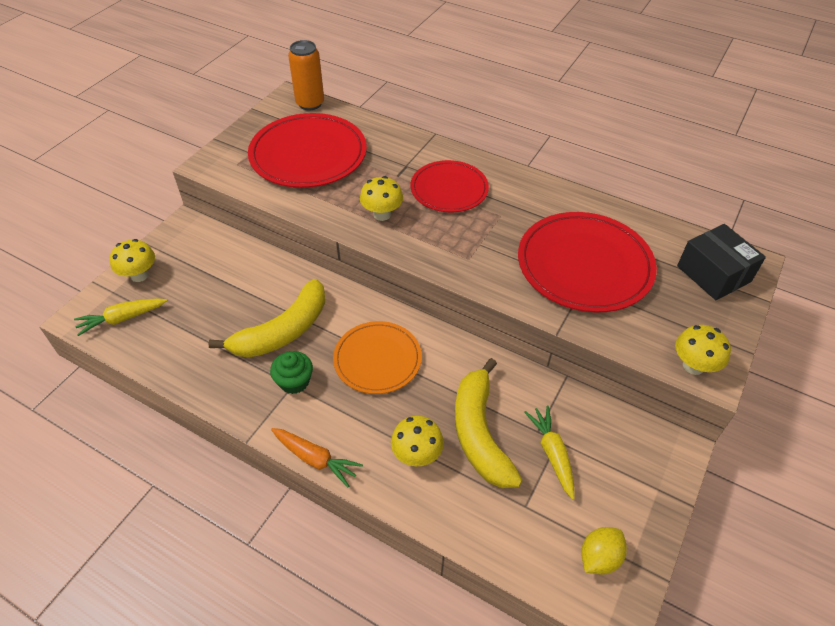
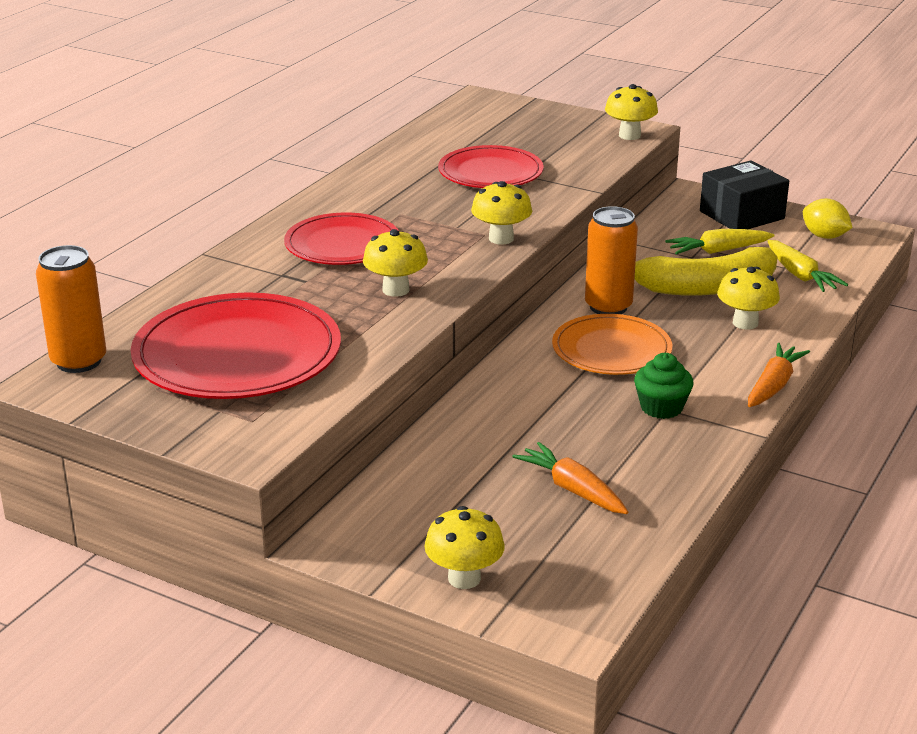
camera: 90 degrees left, 20 degrees down
yellow carrot [74,298,167,336] -> yellow carrot moved to [768,240,848,292]
yellow banana [208,279,325,358] -> none
red plate [518,212,657,313] -> red plate [438,145,544,188], size x0.64
black box [677,224,766,300] -> black box moved to [700,160,789,229]
none -> yellow mushroom [471,181,532,244]
none -> orange carrot [512,442,628,514]
none -> orange can [585,206,638,314]

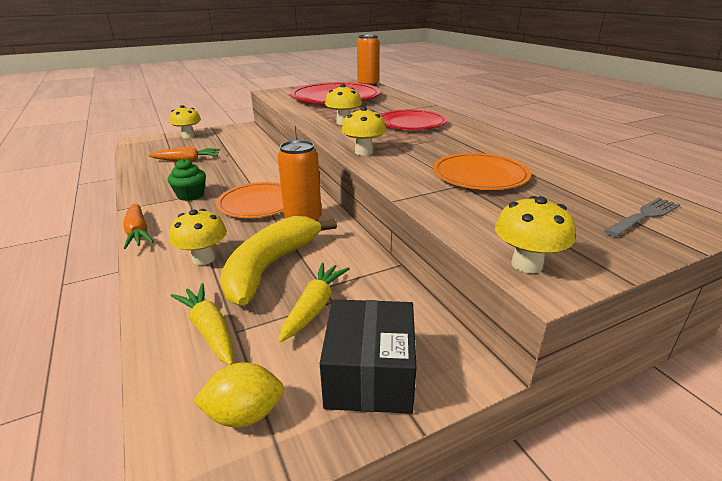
camera: 125 degrees right, 0 degrees up
red plate [438,145,544,188] -> orange plate [433,153,531,190]
yellow carrot [768,240,848,292] -> yellow carrot turned 45 degrees clockwise [171,283,233,365]
none -> grey fork [604,198,680,237]

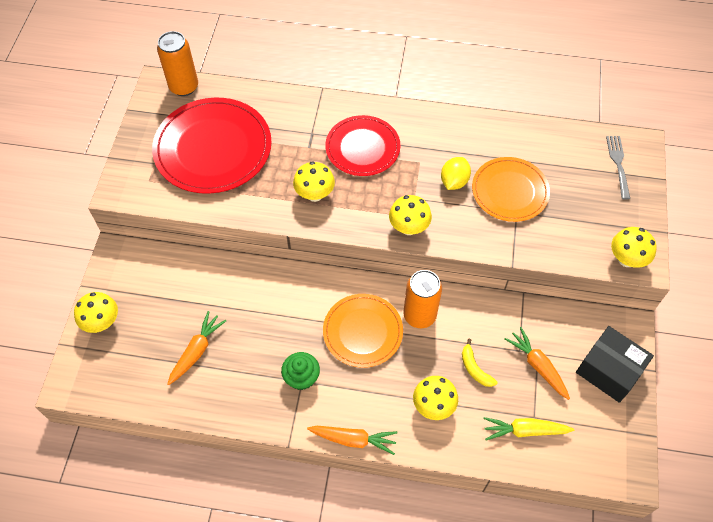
camera: 55 degrees left, 30 degrees up
yellow lemon [193,362,284,428] -> yellow lemon moved to [441,157,471,190]
yellow banana [220,216,337,306] -> yellow banana [462,339,498,387], size x0.44
yellow carrot [278,262,350,343] -> orange carrot [505,327,570,400]

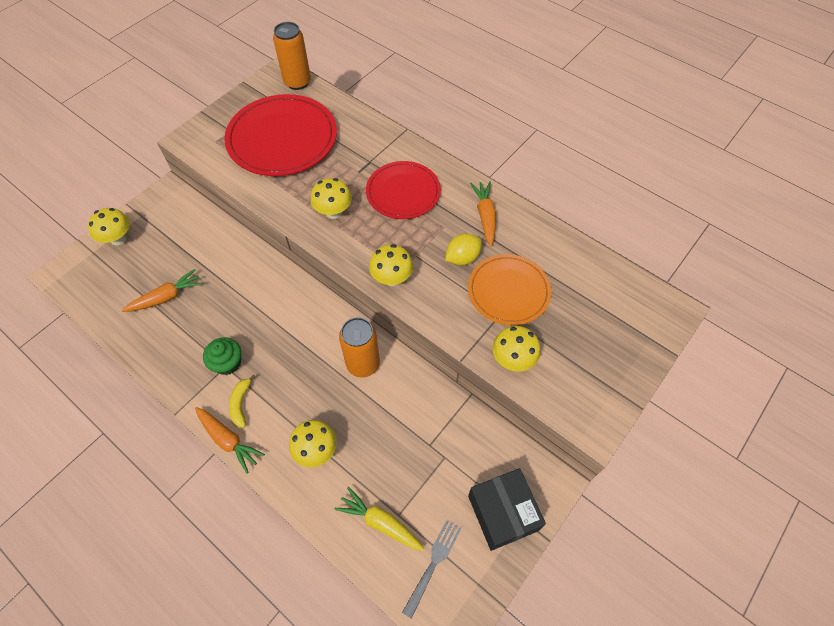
camera: 30 degrees right, 0 degrees up
orange plate [323,294,403,368] -> none
yellow banana [462,339,498,387] -> yellow banana moved to [229,375,256,428]
orange carrot [505,327,570,400] -> orange carrot moved to [470,181,496,246]
grey fork [606,136,630,200] -> grey fork moved to [402,520,461,619]
yellow mushroom [611,227,657,268] -> yellow mushroom moved to [492,326,540,372]

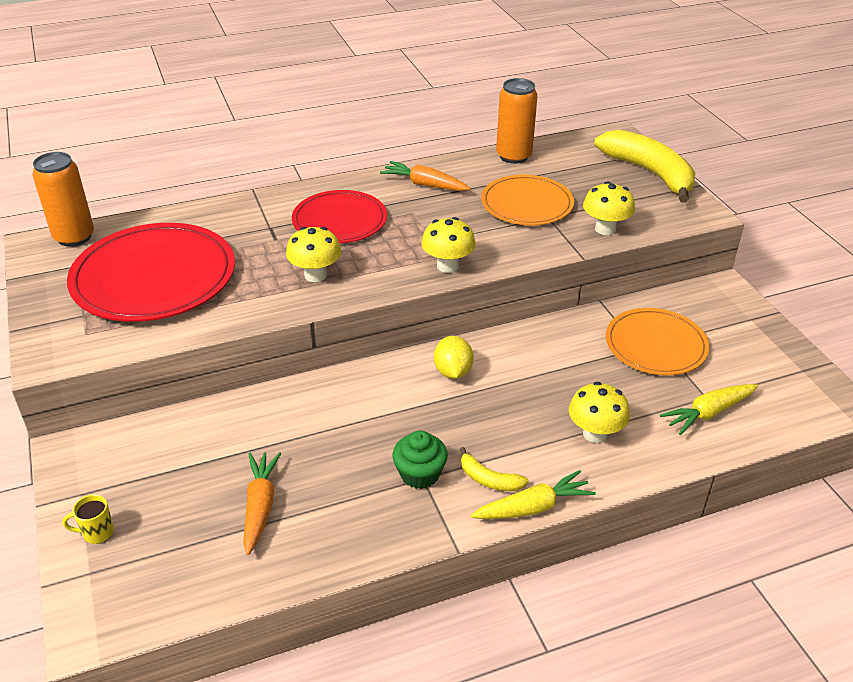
camera: 60 degrees left, 20 degrees down
yellow mushroom [88,208,130,245] -> yellow mug [62,494,114,544]
orange carrot [195,407,265,474] -> yellow carrot [471,470,596,519]
orange can [339,317,380,378] -> orange can moved to [496,78,538,164]
grey fork [402,520,461,619] -> none
yellow lemon [445,234,482,266] -> yellow lemon moved to [434,336,474,379]
black box [468,468,546,551] -> none
none -> yellow banana [594,130,695,203]
none -> orange plate [606,308,709,375]

